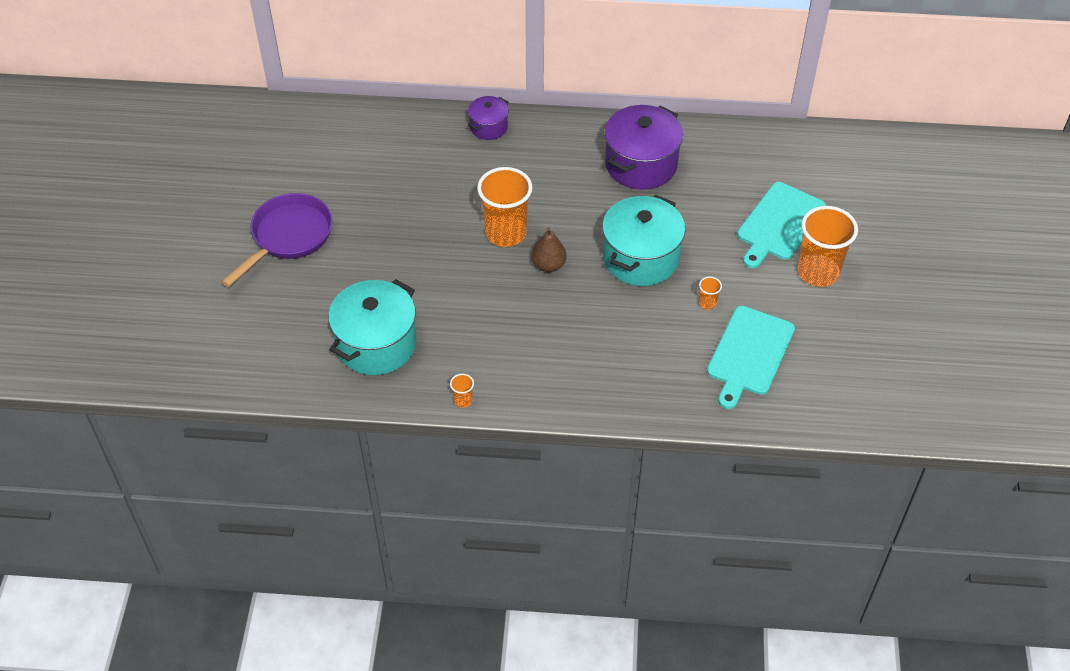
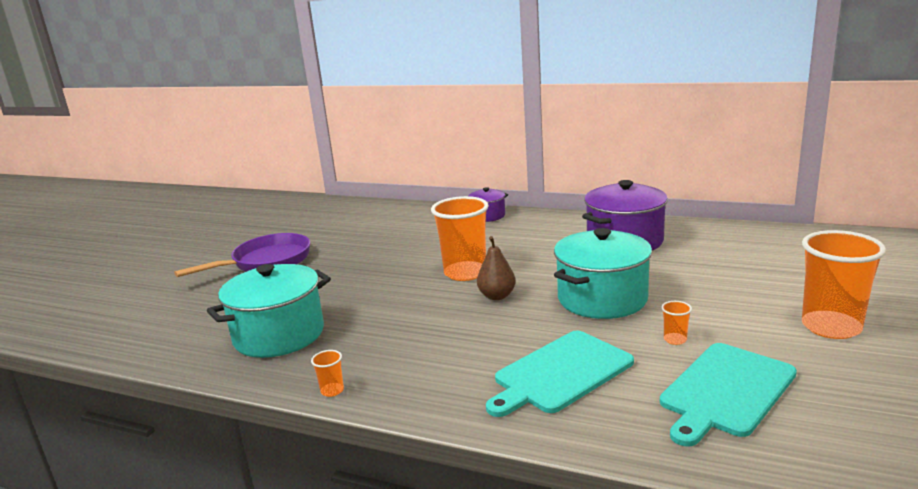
camera: 20 degrees right, 30 degrees down
turquoise cutting board [737,182,826,268] -> turquoise cutting board moved to [486,331,634,417]

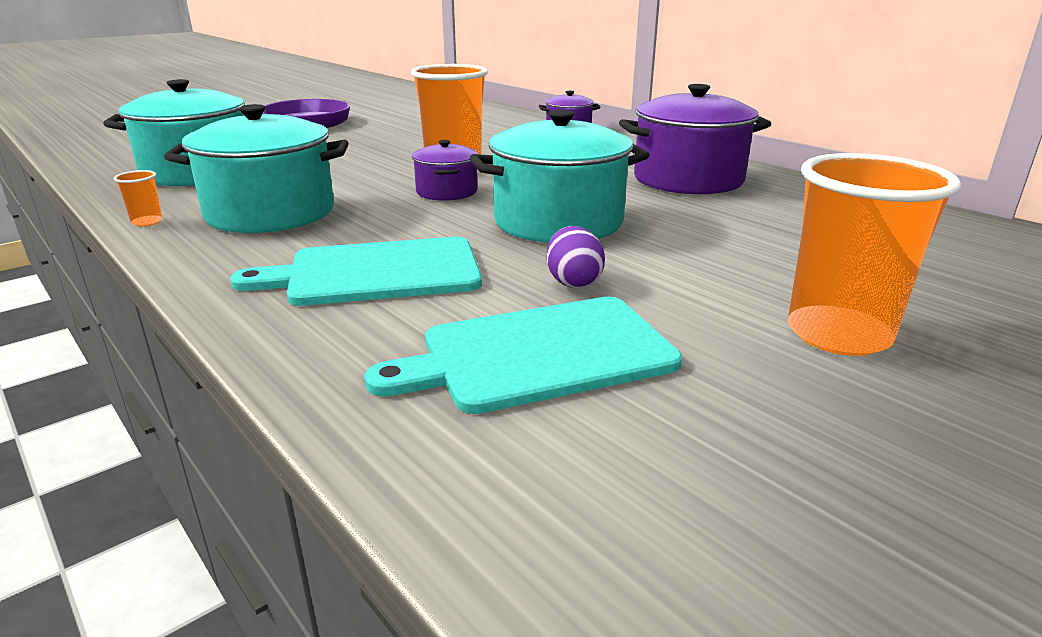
camera: 25 degrees right, 5 degrees up
brown pear [477,236,516,300] -> purple pot [412,140,478,201]
orange cup [661,301,692,345] -> purple egg [547,226,605,288]
none -> turquoise pot [164,104,348,233]

